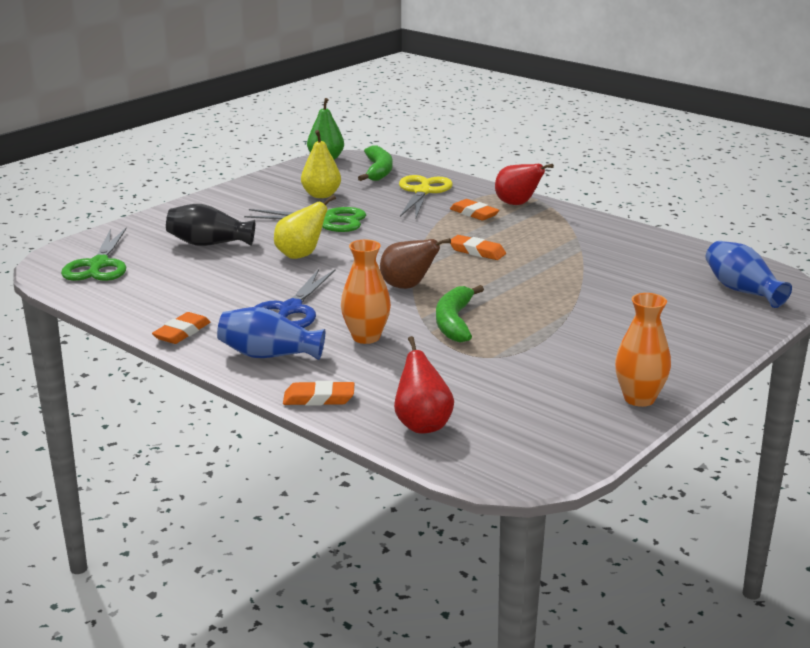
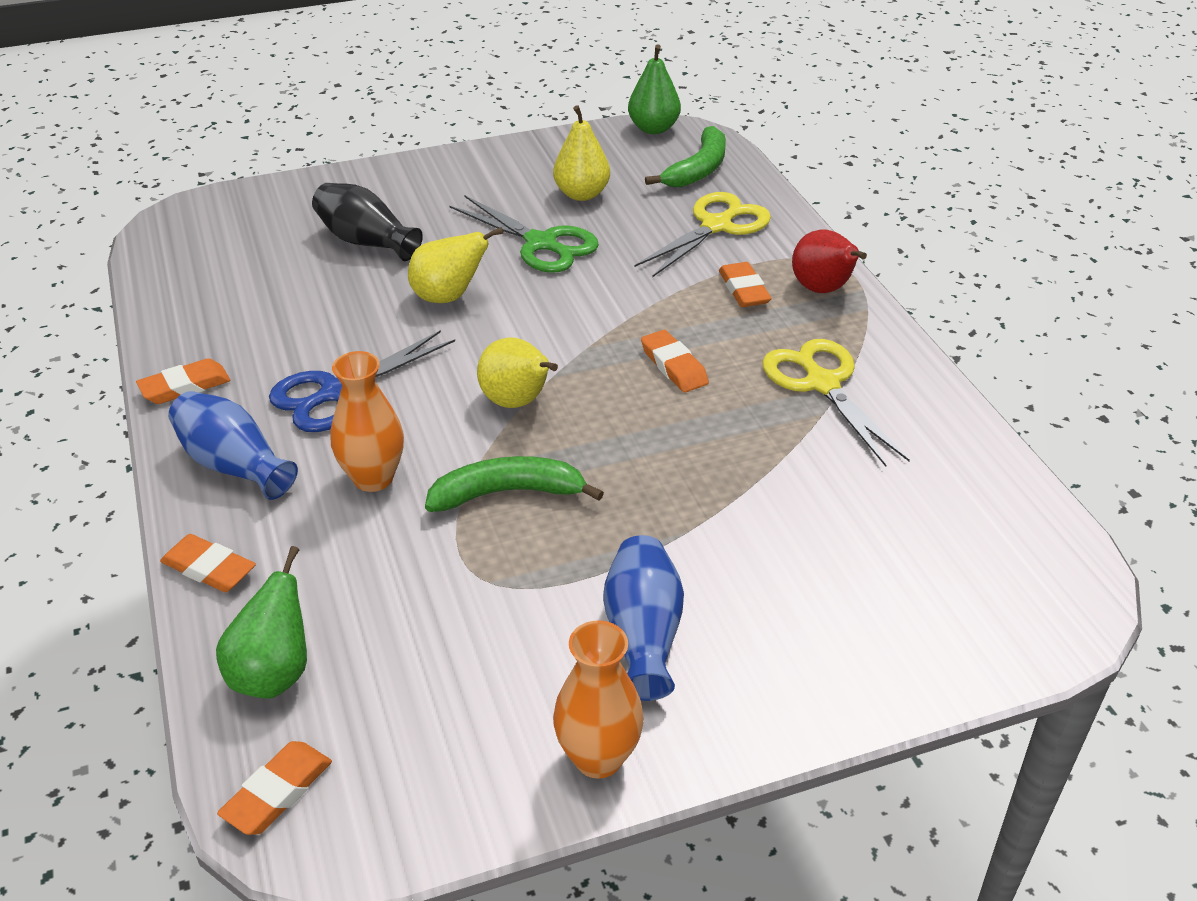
camera: 30 degrees right, 15 degrees up
green scissors [61,227,127,281] -> none
brown pear [380,238,451,289] -> yellow pear [477,337,558,408]
red pear [394,336,454,433] -> green pear [216,546,307,698]
green banana [436,285,484,343] -> green banana turned 45 degrees clockwise [425,456,604,512]
blue vase [705,241,792,308] -> blue vase moved to [603,535,684,701]
none -> orange eraser [217,741,332,835]
none -> yellow scissors [762,339,910,467]

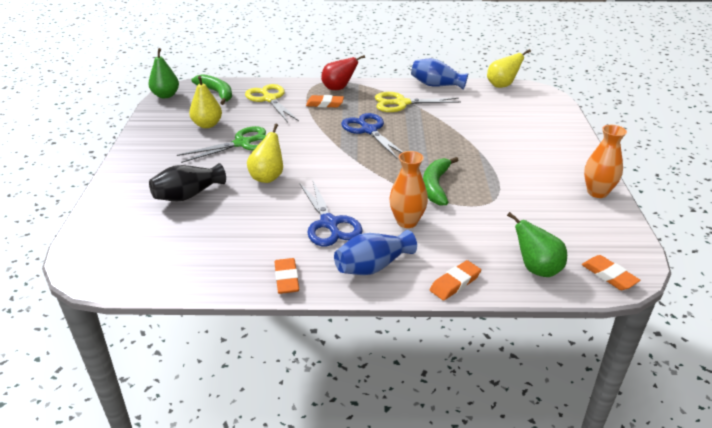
camera: 70 degrees left, 5 degrees down
yellow pear [477,337,558,408] -> yellow pear moved to [487,49,531,88]
blue vase [603,535,684,701] -> blue vase moved to [411,59,468,90]
orange eraser [641,330,709,393] -> blue scissors [341,113,403,159]

